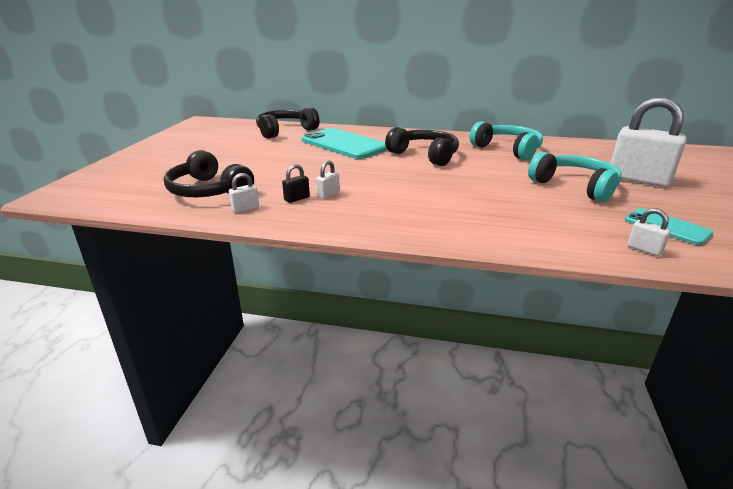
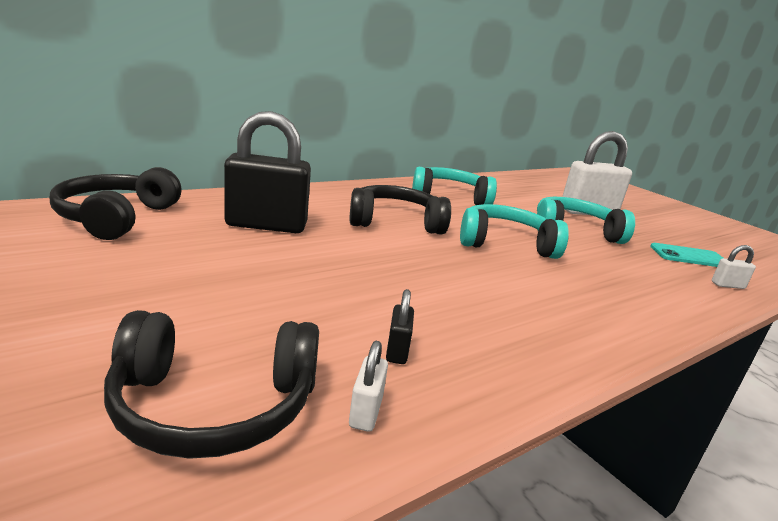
camera: 50 degrees left, 5 degrees down
turquoise phone [301,128,387,159] -> black padlock [224,111,311,233]
white padlock [316,161,340,199] -> none
none -> turquoise headphones [460,204,569,259]

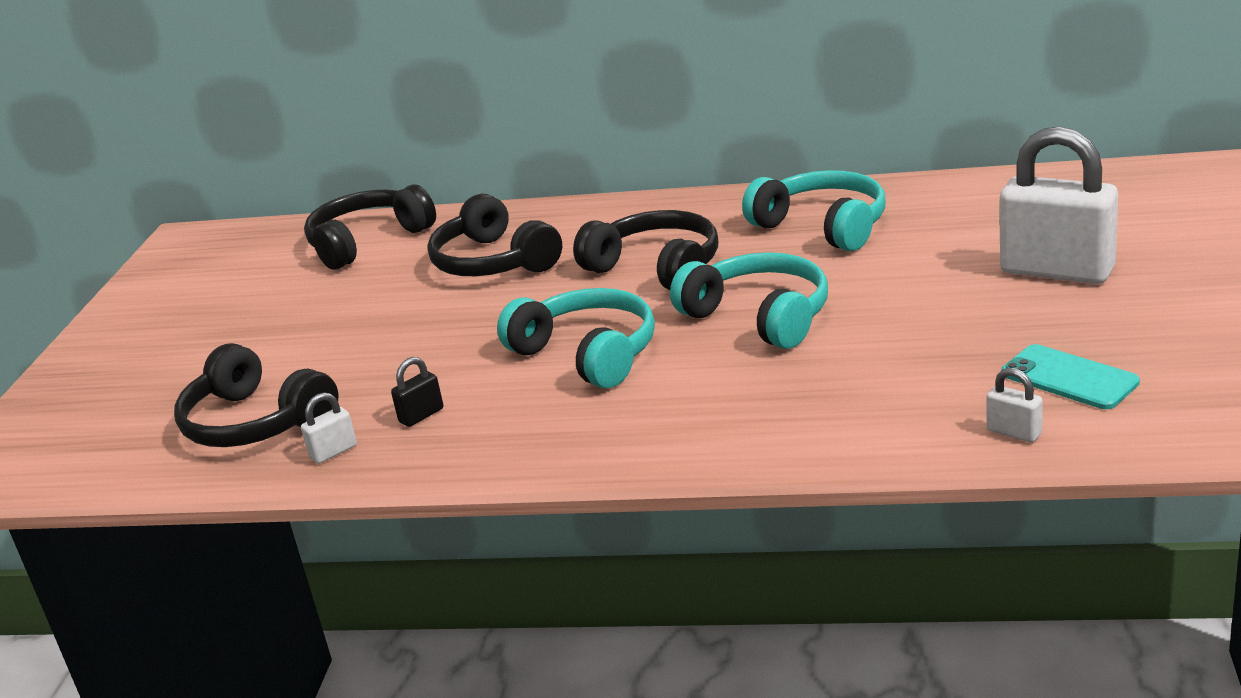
camera: 50 degrees right, 5 degrees up
black padlock [224,111,311,233] -> black headphones [427,194,562,276]
turquoise headphones [537,197,635,244] -> turquoise headphones moved to [497,288,655,389]

